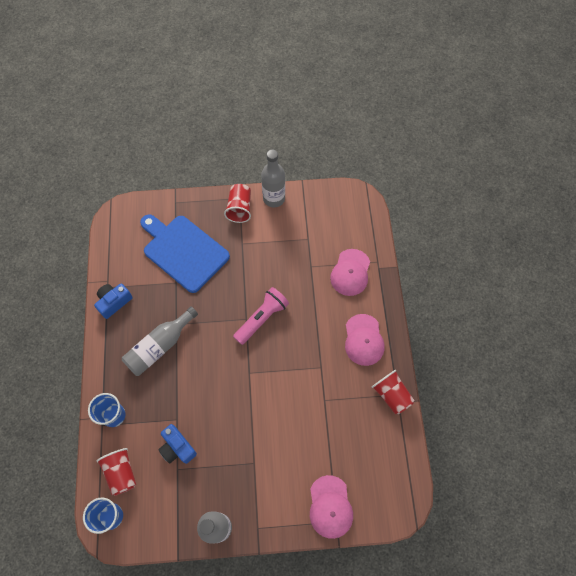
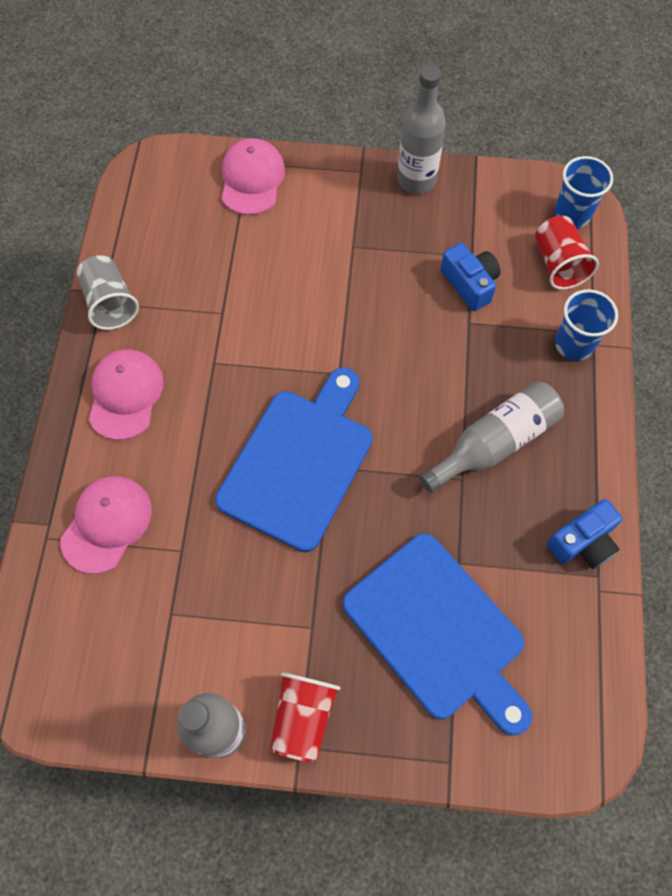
camera: 170 degrees left, 0 degrees up
pink flashlight [233,287,289,345] -> blue cutting board [215,367,373,552]
red cup [372,370,415,414] -> grey cup [77,255,139,330]

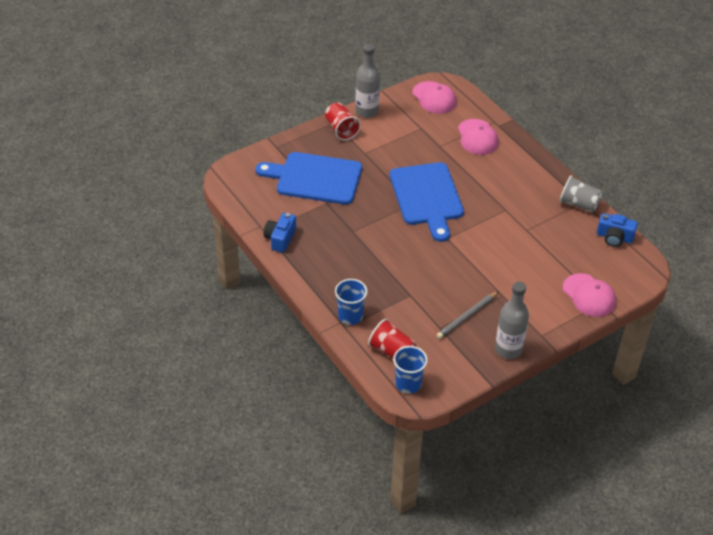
camera: 140 degrees right, 20 degrees down
pink cap [89,349,164,440] -> pink cap moved to [412,81,457,114]
grey bottle [419,381,564,493] -> none
blue camera [440,243,500,311] -> blue camera moved to [597,213,638,247]
none -> grey pencil [437,291,499,339]

